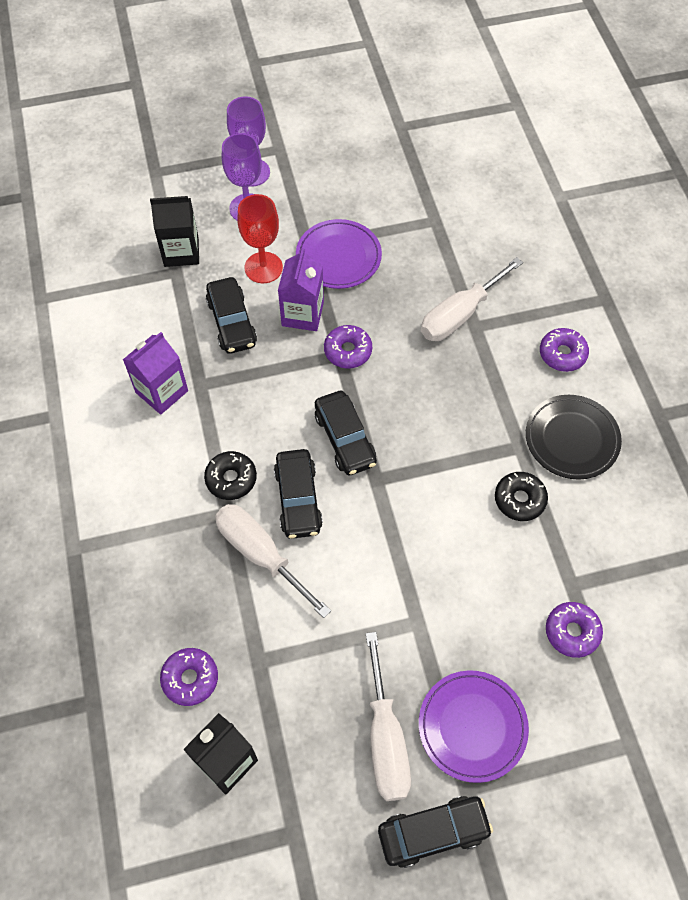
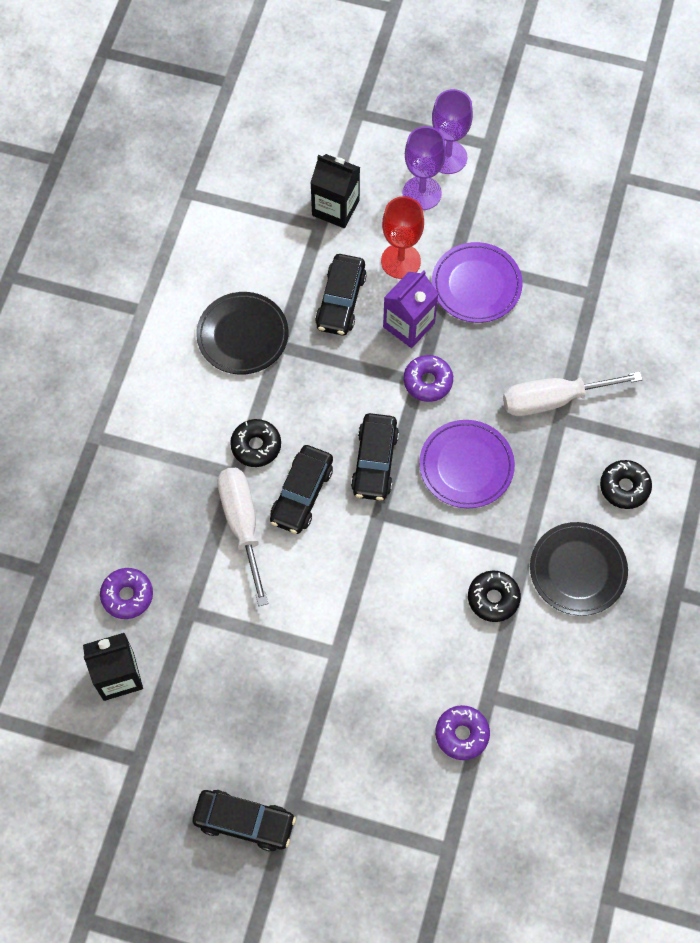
camera: 30 degrees right, 5 degrees up
purple carton [123,332,188,415] -> black plate [196,292,288,375]
white screwdriver [366,632,411,801] -> none
purple plate [419,670,529,783] -> purple plate moved to [419,420,515,508]
purple donut [540,328,589,372] -> black donut [600,460,652,509]

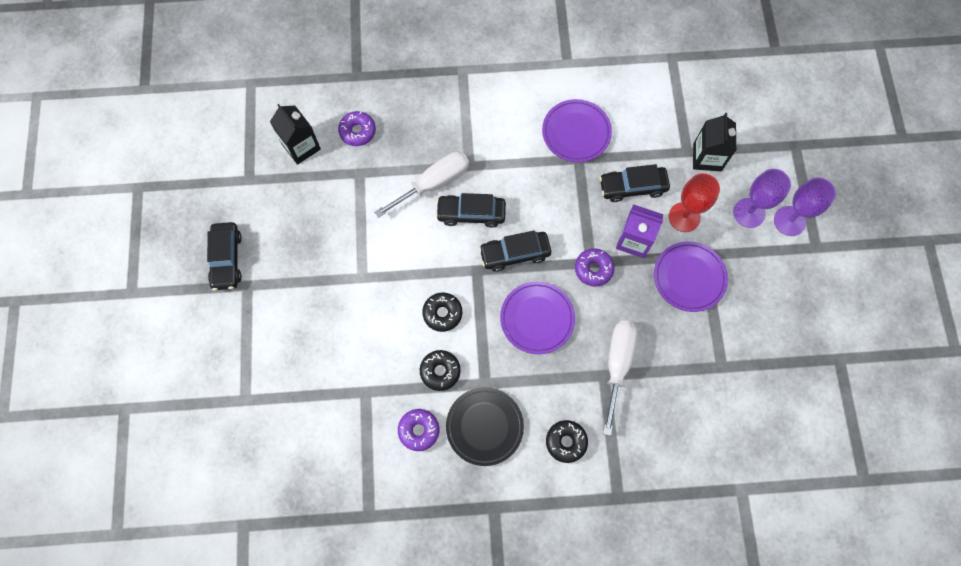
camera: 70 degrees right, 5 degrees up
black plate [196,292,288,375] -> purple plate [542,99,612,162]
black donut [230,419,281,467] -> black donut moved to [422,292,462,332]
purple donut [435,705,490,760] -> purple donut moved to [398,409,440,451]
white screwdriver [503,372,643,416] -> white screwdriver turned 45 degrees clockwise [603,321,637,436]

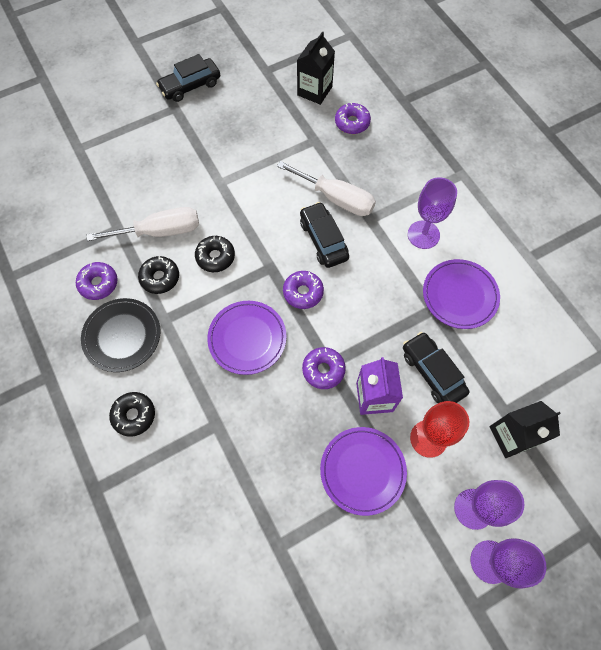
camera: 65 degrees right, 5 degrees down
black car [479,231,551,272] -> purple donut [283,271,324,309]
white screwdriver [603,321,637,436] -> white screwdriver moved to [87,207,199,241]
none -> purple goblet [408,177,457,249]

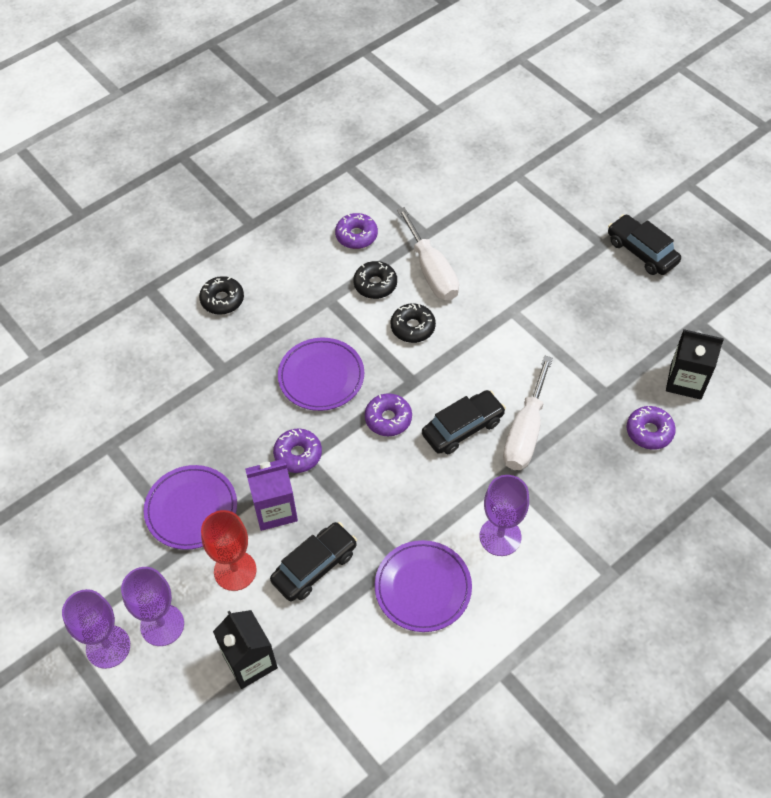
camera: 80 degrees right, 10 degrees down
black plate [81,298,161,372] -> none

